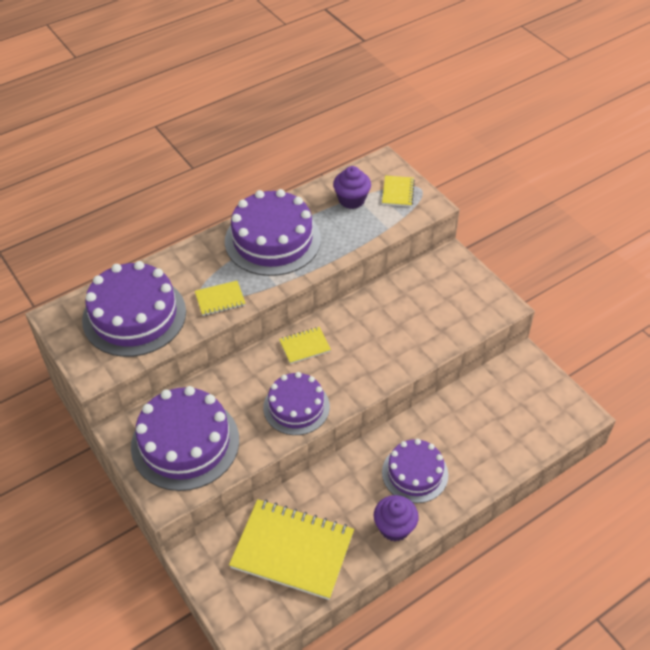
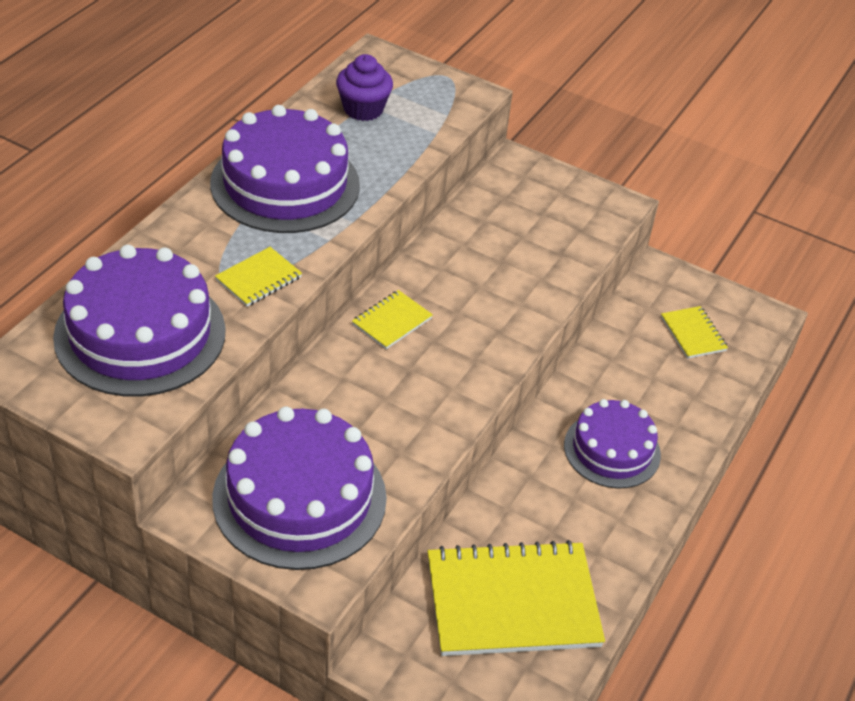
camera: 30 degrees left, 5 degrees down
purple cake [263,372,330,435] -> none
purple cupcake [374,495,419,541] -> none
yellow notebook [382,175,415,207] -> yellow notebook moved to [661,306,728,359]

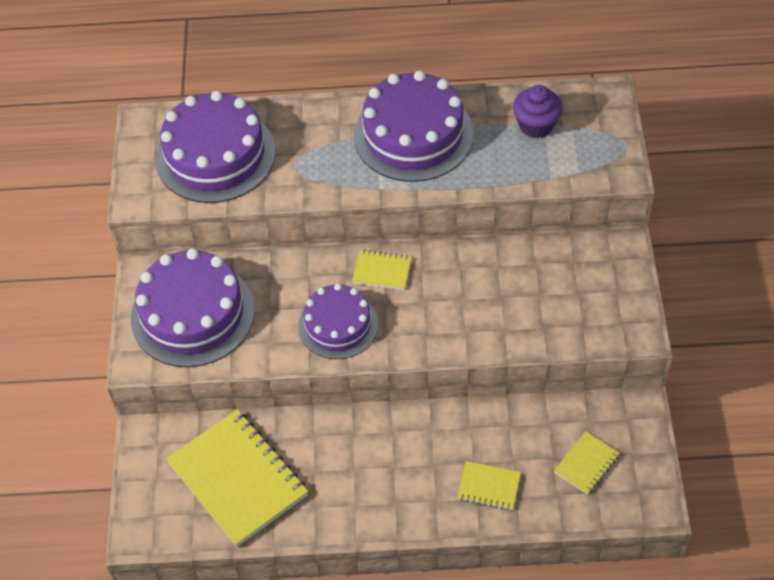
camera: 65 degrees right, 10 degrees up
yellow notebook [215,247,302,307] -> yellow notebook moved to [457,461,521,510]
purple cake [564,399,661,488] -> purple cake moved to [299,283,378,359]

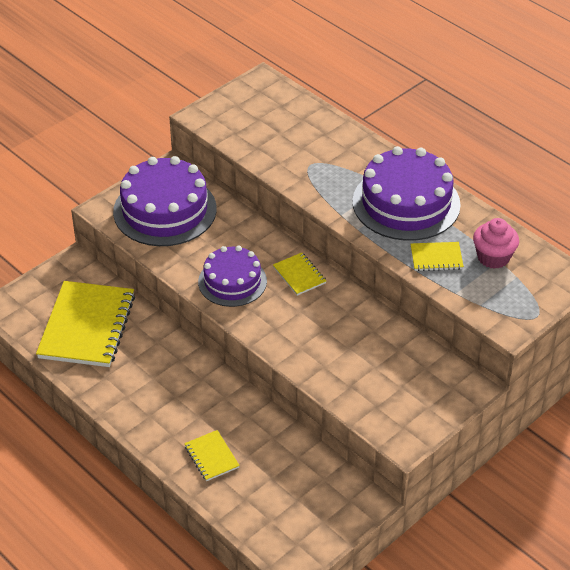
camera: 45 degrees right, 10 degrees down
purple cake [156,91,275,203] -> none
purple cupcake [513,85,562,138] -> pink cupcake [473,218,519,269]
yellow notebook [554,431,620,495] -> yellow notebook moved to [411,242,464,271]

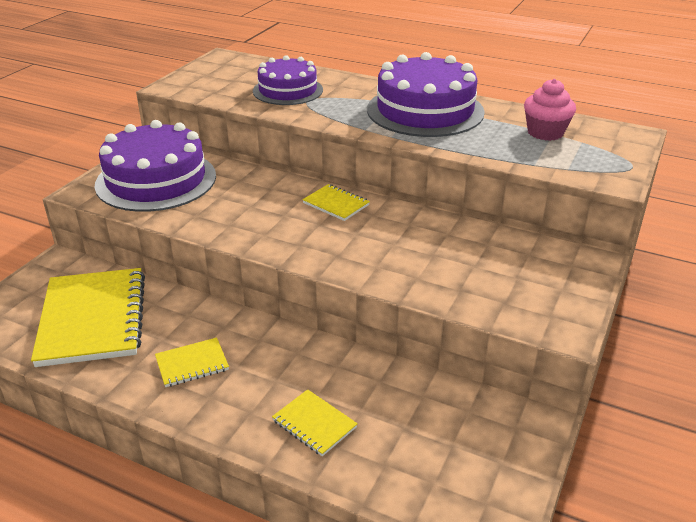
camera: 20 degrees left, 10 degrees down
purple cake [198,246,267,307] -> purple cake moved to [253,55,323,105]
yellow notebook [411,242,464,271] -> yellow notebook moved to [155,338,229,387]

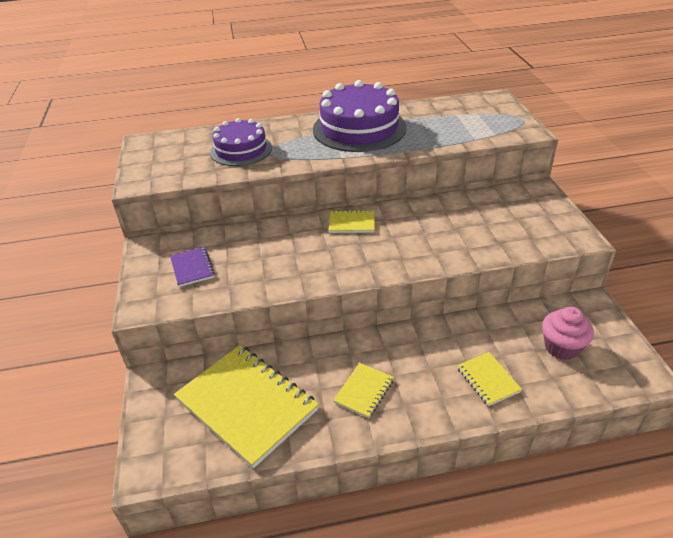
camera: 35 degrees left, 5 degrees up
purple cake [94,120,216,212] -> purple notebook [170,247,215,287]
yellow notebook [272,389,358,456] -> yellow notebook turned 60 degrees clockwise [457,352,522,406]
pink cupcake [524,79,576,141] -> pink cupcake moved to [542,307,594,360]

